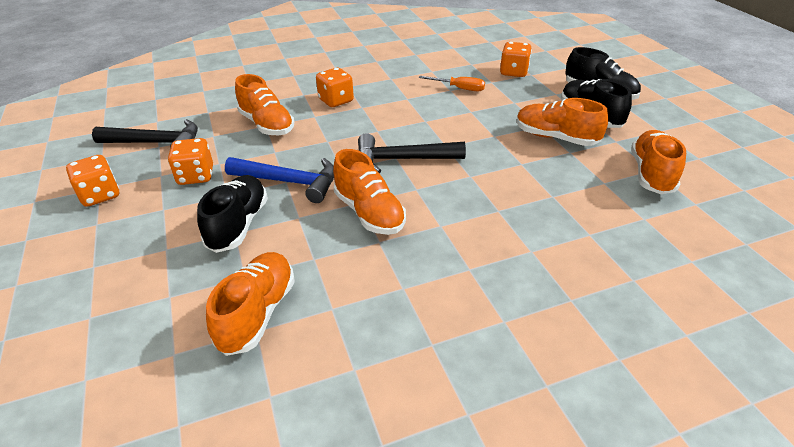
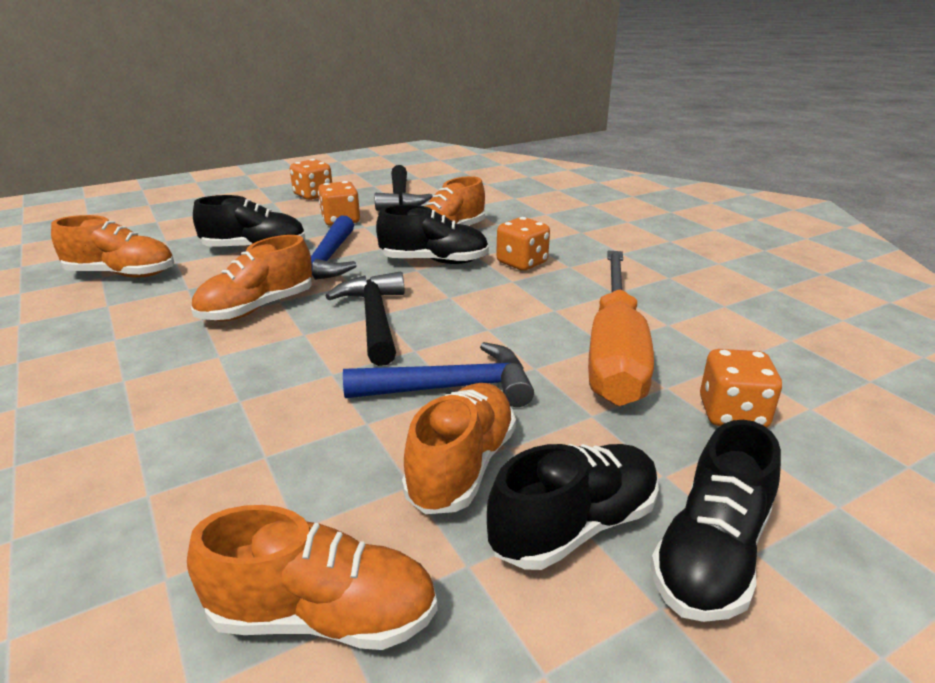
camera: 80 degrees right, 10 degrees down
orange screwdriver [419,76,485,91] -> orange screwdriver [588,251,654,406], size x2.34
none -> blue hammer [343,342,534,407]
none -> black shoe [376,205,489,264]

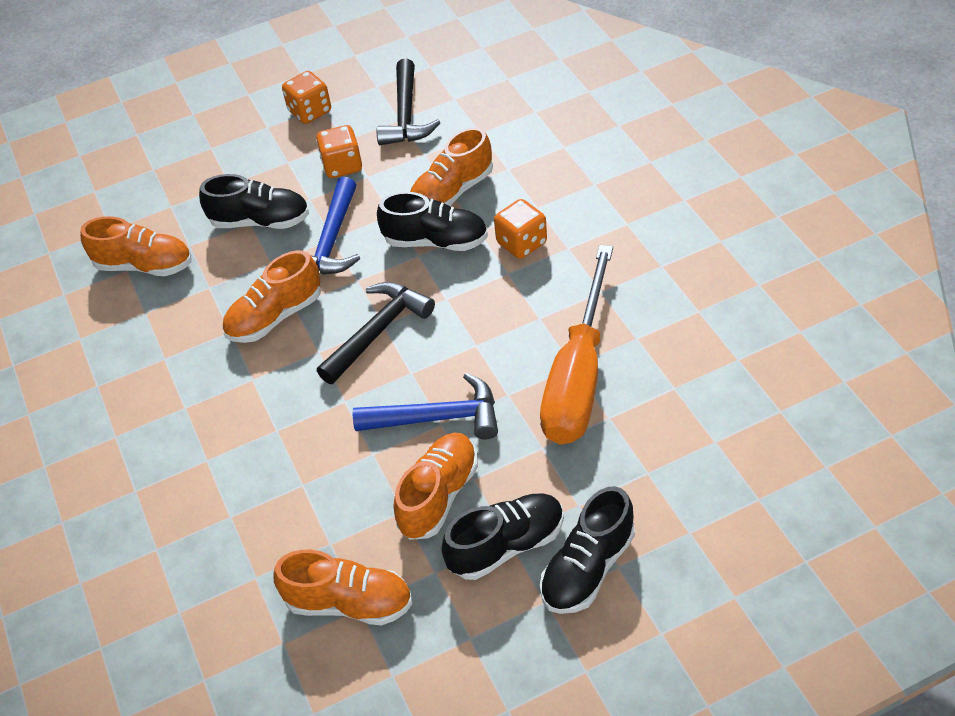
camera: 10 degrees right, 20 degrees up
black hammer [325,272,404,366] -> black hammer turned 45 degrees clockwise [317,282,435,384]
orange dice [700,349,782,428] -> none

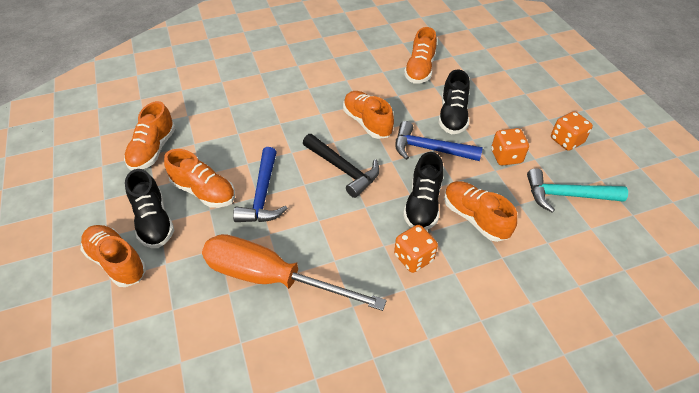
camera: 90 degrees right, 0 degrees up
black hammer [376,59,440,145] -> turquoise hammer [527,168,628,212]
black shoe [540,486,635,614] -> orange shoe [81,225,146,287]

